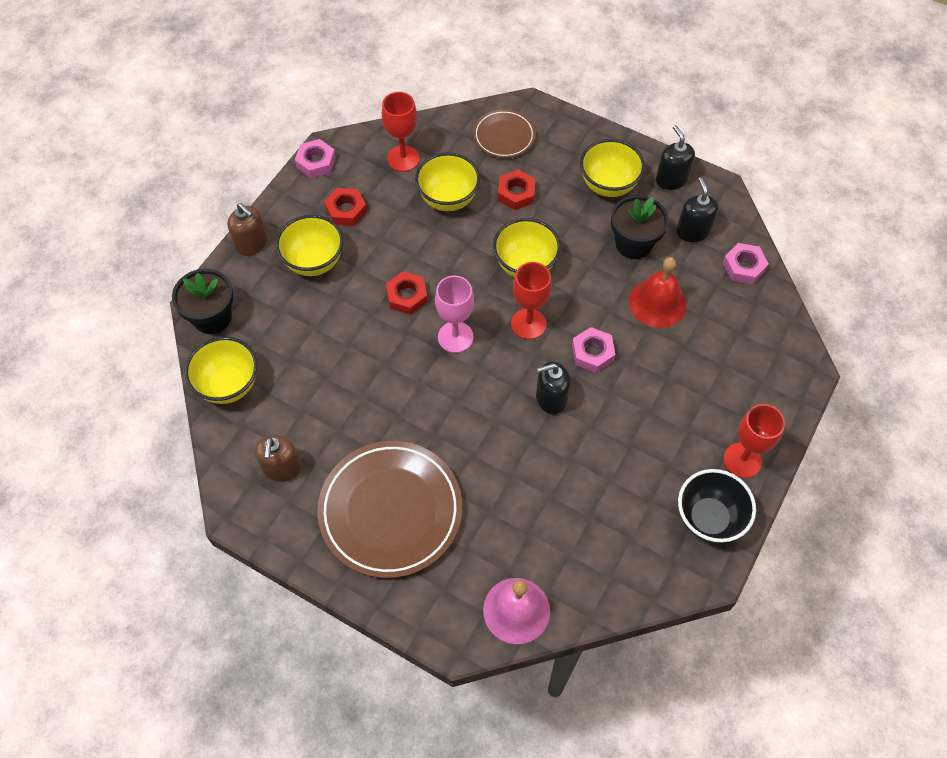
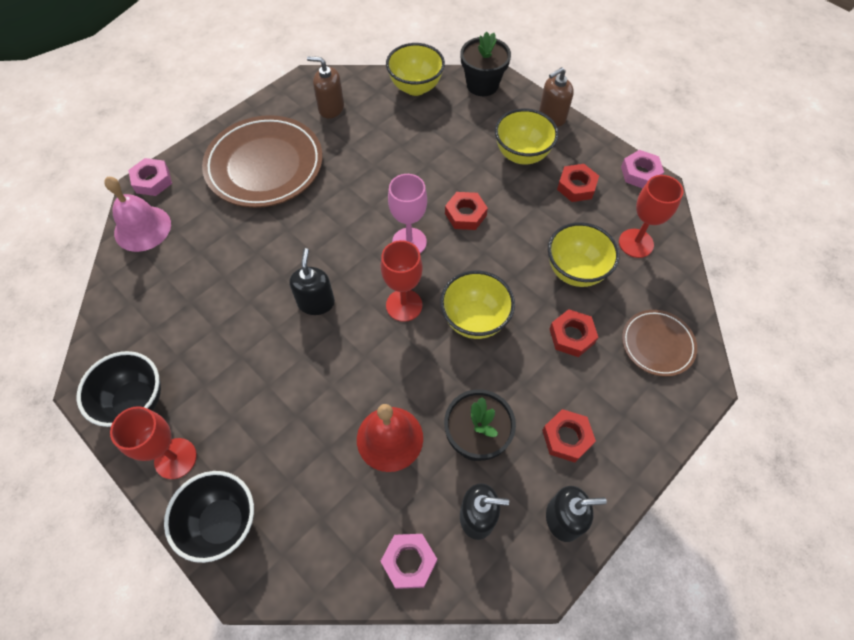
camera: 105 degrees right, 0 degrees up
pink nut [572,327,615,373] -> pink nut moved to [128,158,172,196]
yellow bowl [580,139,645,197] -> red nut [542,409,596,463]
none -> black bowl [164,471,254,563]

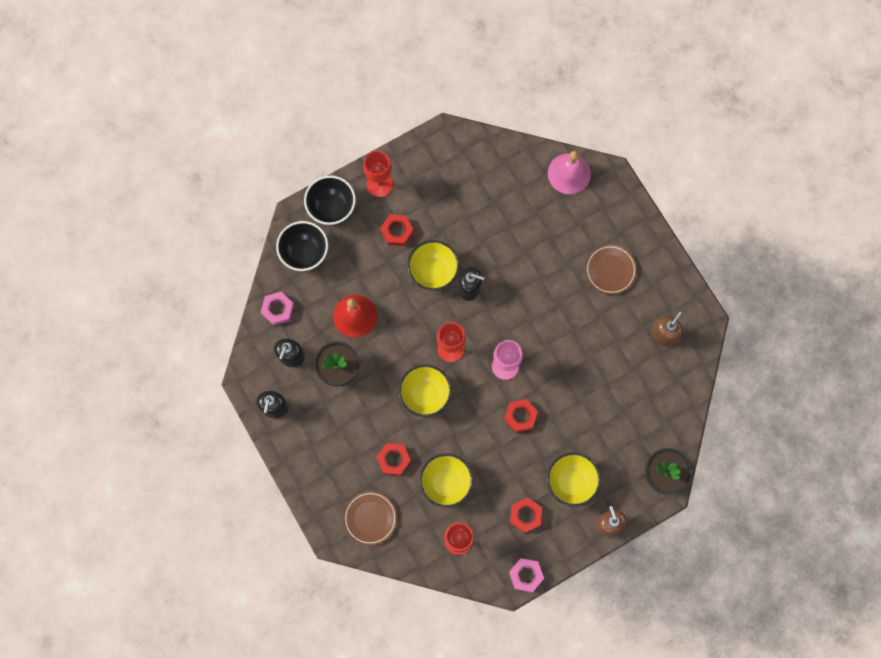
camera: 105 degrees right, 15 degrees up
black bowl [77,351,161,427] -> black bowl moved to [276,221,328,271]
pink nut [128,158,172,196] -> none
brown plate [202,115,323,208] -> brown plate [585,244,637,295], size x0.53
yellow bowl [386,43,445,96] -> yellow bowl moved to [407,240,460,291]
red nut [542,409,596,463] -> red nut moved to [380,215,414,246]

